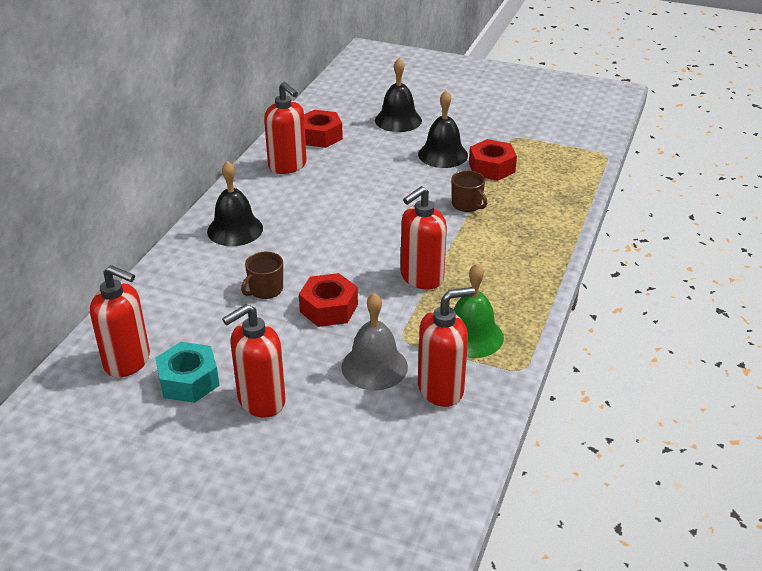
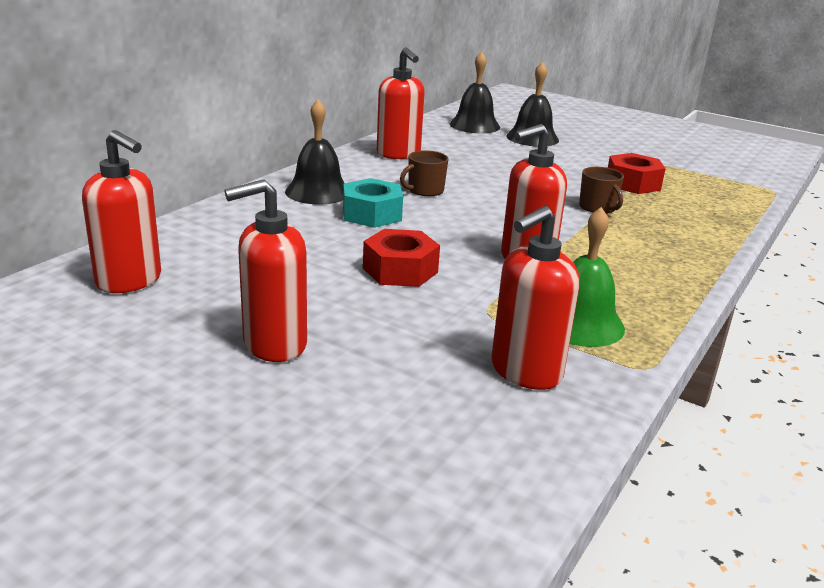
camera: 10 degrees right, 10 degrees down
turquoise nut [155,342,219,403] -> turquoise nut moved to [343,178,403,228]
brown mug [241,252,283,299] -> brown mug moved to [400,150,449,196]
red nut [304,110,343,148] -> none
grey bell [341,293,408,390] -> none
black bell [418,90,468,168] -> black bell moved to [450,52,500,133]
red soap dispenser [418,287,475,407] -> red soap dispenser turned 150 degrees clockwise [491,206,580,390]

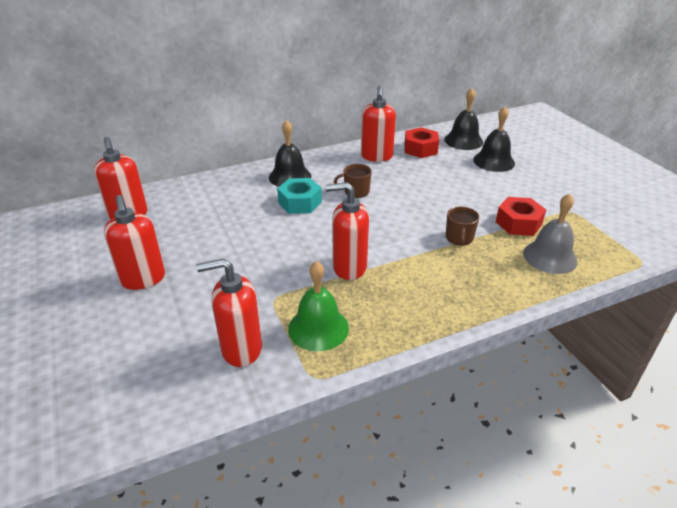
camera: 35 degrees right, 10 degrees up
red soap dispenser [224,179,307,362] -> red soap dispenser turned 120 degrees counterclockwise [104,195,165,290]
red nut [363,229,440,287] -> red nut moved to [404,127,439,158]
none -> grey bell [523,193,578,274]

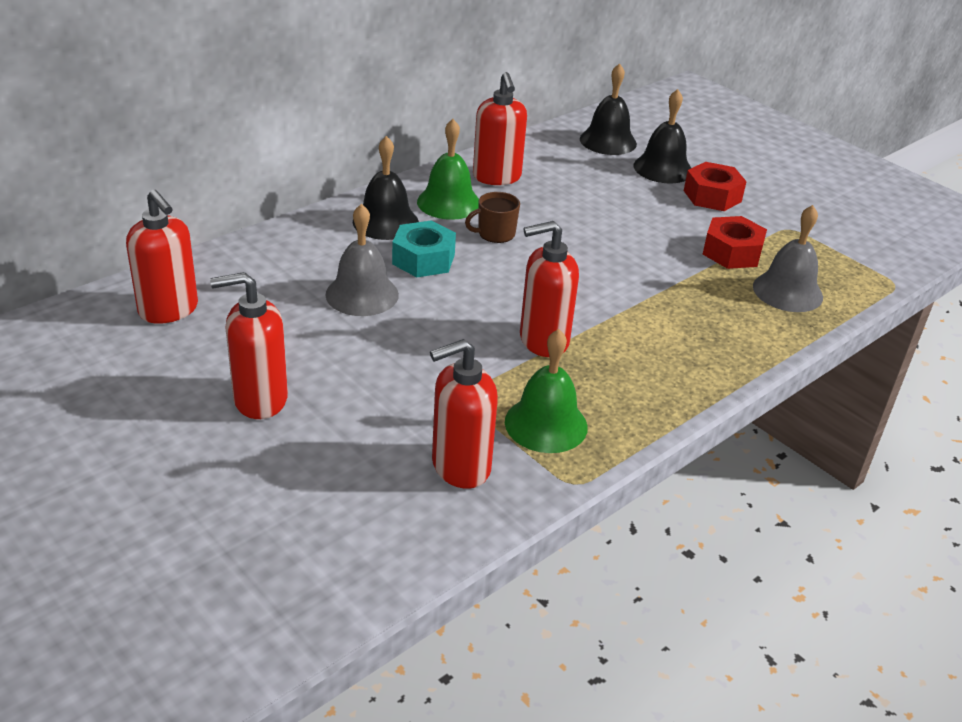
camera: 20 degrees left, 0 degrees up
red soap dispenser [104,195,165,290] -> red soap dispenser turned 120 degrees clockwise [210,272,288,419]
red nut [404,127,439,158] -> red nut moved to [684,162,747,211]
brown mug [446,207,479,246] -> none
none -> grey bell [326,204,399,316]
none -> green bell [417,119,479,220]

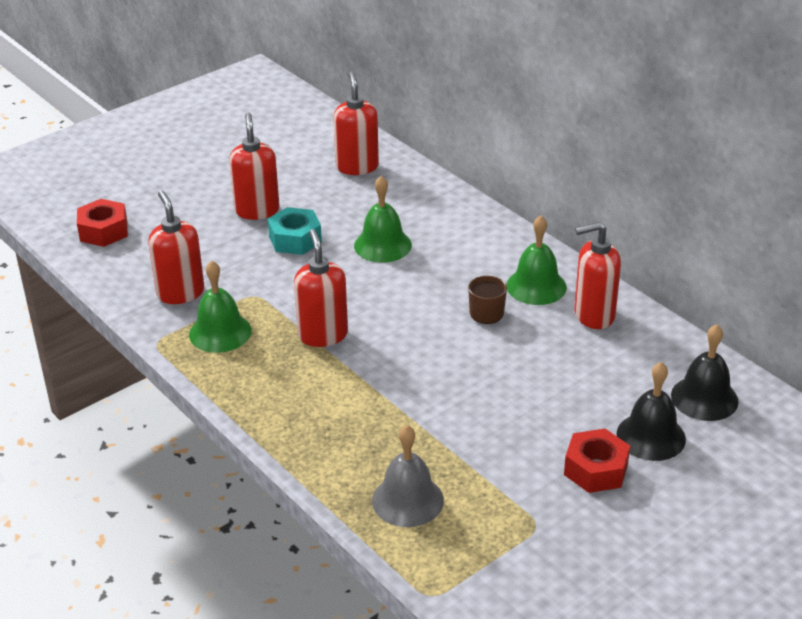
camera: 95 degrees right, 0 degrees up
red soap dispenser [126,190,198,324] -> red soap dispenser turned 120 degrees clockwise [334,72,379,175]
grey bell [326,204,399,316] -> green bell [354,176,412,263]
black bell [353,136,419,240] -> none
turquoise nut [392,221,456,277] -> turquoise nut moved to [268,207,322,255]
red nut [703,216,767,269] -> red nut moved to [77,199,128,247]

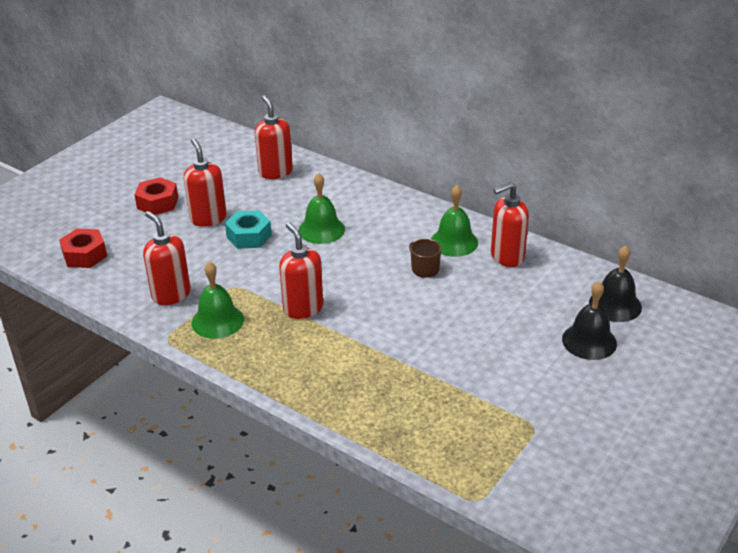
camera: 15 degrees left, 0 degrees up
grey bell [372,425,444,527] -> none
red nut [564,429,630,493] -> red nut moved to [134,177,178,215]

